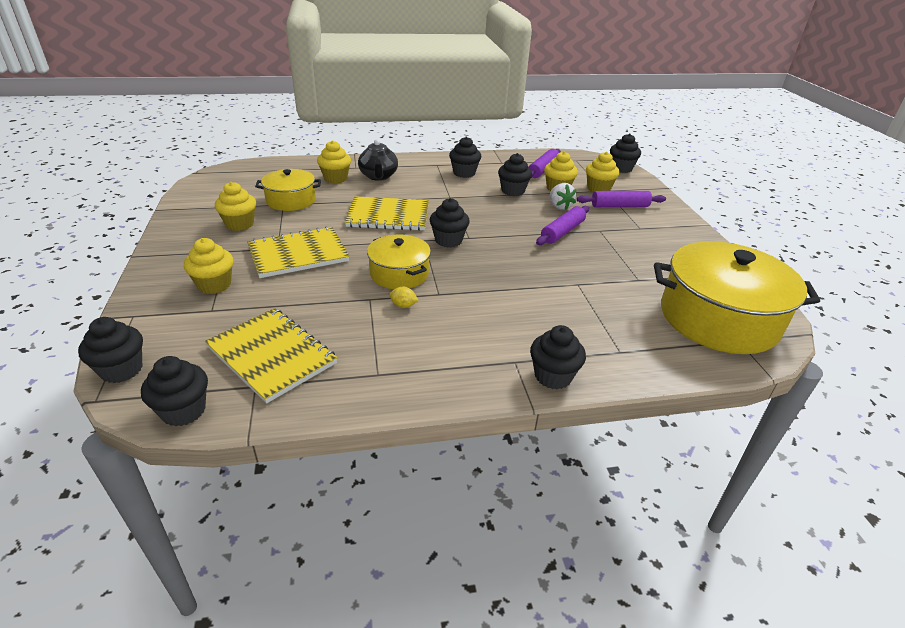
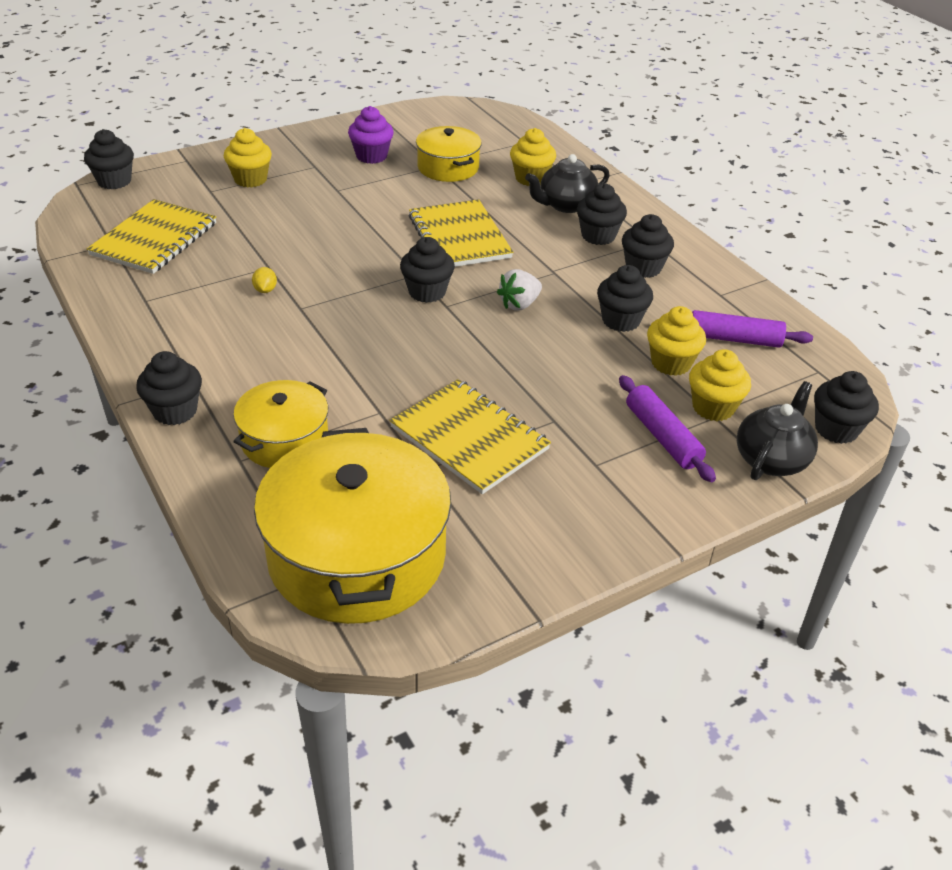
camera: 70 degrees right, 5 degrees up
black cupcake [141,356,208,427] -> black cupcake moved to [577,183,627,245]
yellow cupcake [215,182,256,231] -> purple cupcake [348,106,394,164]
yellow notebook [247,226,349,278] -> yellow notebook moved to [389,379,551,494]
yellow pot [367,234,431,289] -> yellow pot moved to [233,380,328,468]
purple rolling pin [536,206,589,245] -> none
white strawberry [550,183,577,210] -> white strawberry moved to [497,269,542,311]
none -> black teapot [737,381,818,480]

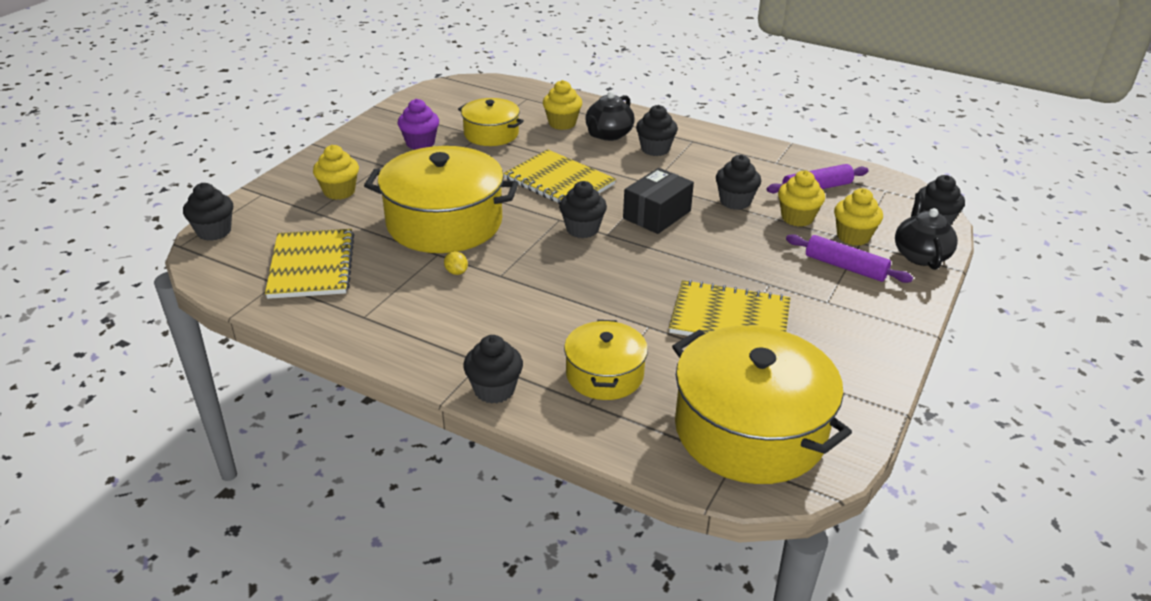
camera: 30 degrees left, 5 degrees down
white strawberry [497,269,542,311] -> black box [623,168,694,234]
black cupcake [622,214,674,278] -> none
none -> yellow pot [364,146,519,253]

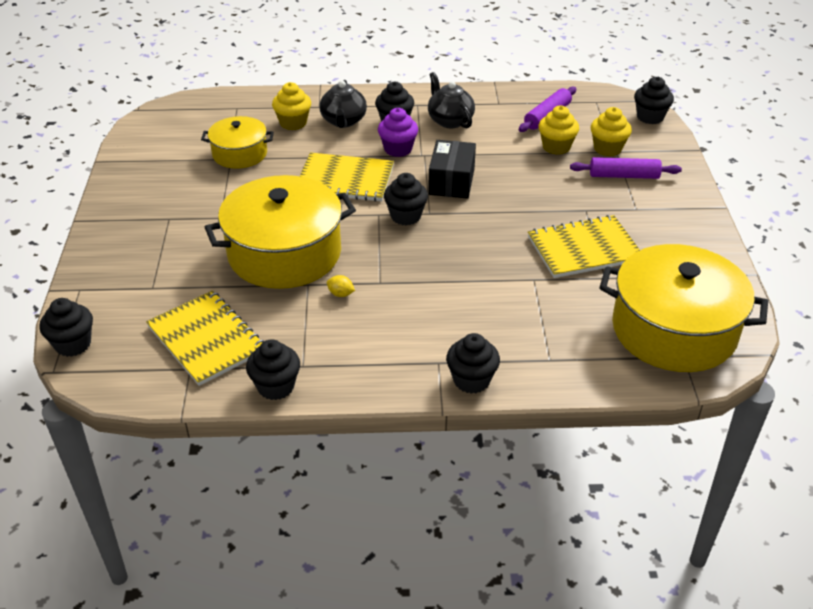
camera: 30 degrees left, 5 degrees up
yellow cupcake [313,145,359,200] -> none
purple cupcake [398,99,439,150] -> purple cupcake moved to [378,108,418,157]
yellow pot [564,320,648,400] -> none
black cupcake [716,155,761,210] -> black cupcake moved to [246,339,300,400]
black teapot [895,193,958,270] -> black teapot moved to [428,72,475,128]

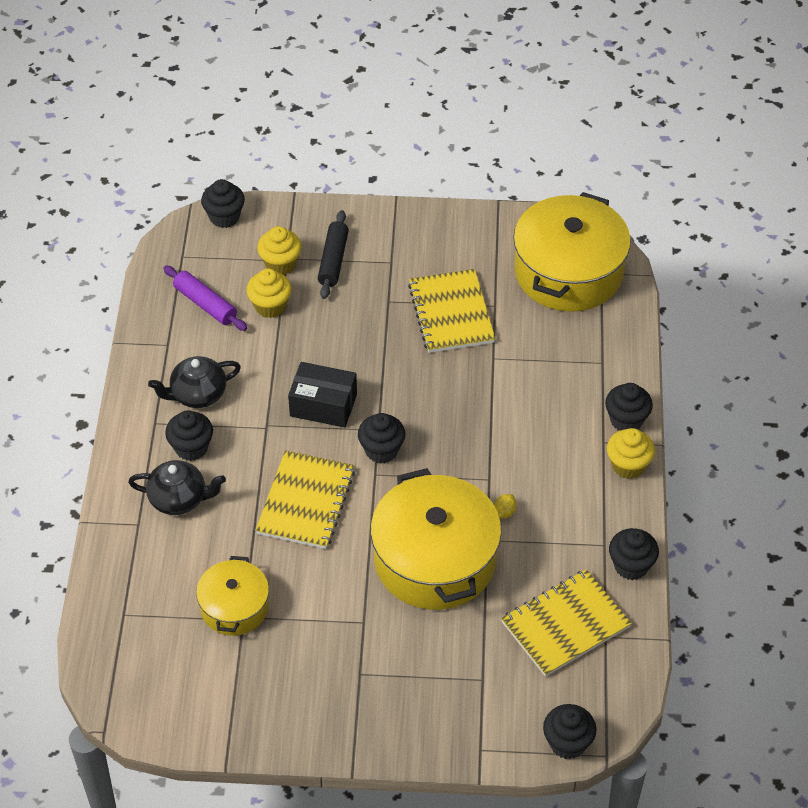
camera: 85 degrees left, 10 degrees up
yellow cupcake [272,82,311,130] -> yellow cupcake moved to [607,428,655,479]
purple cupcake [378,108,418,157] -> none
purple rolling pin [570,157,682,179] -> black rolling pin [318,210,349,299]

